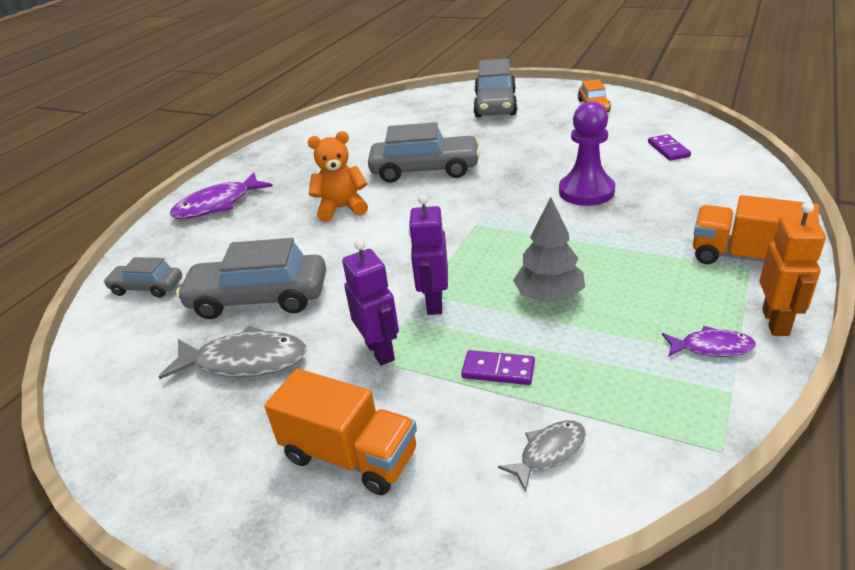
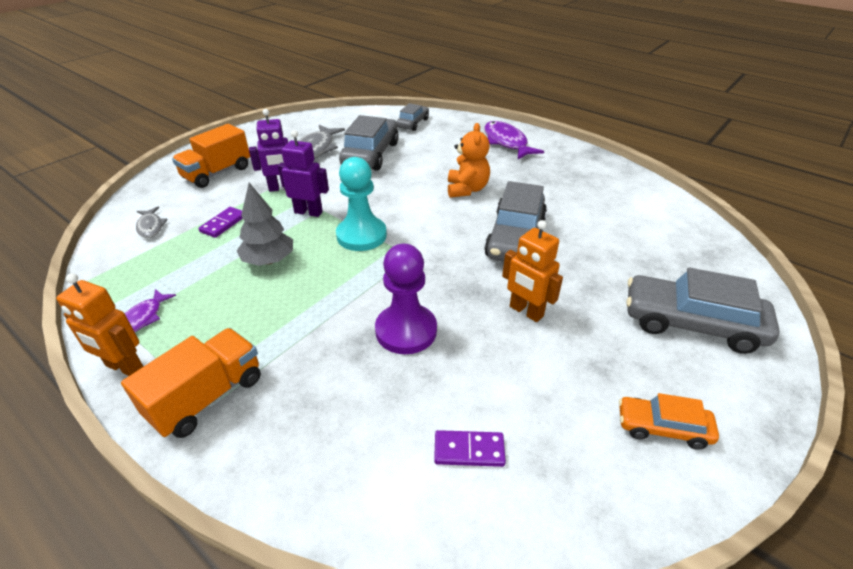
camera: 100 degrees right, 5 degrees up
none -> turquoise pawn [336,157,387,251]
none -> orange robot [502,220,563,322]

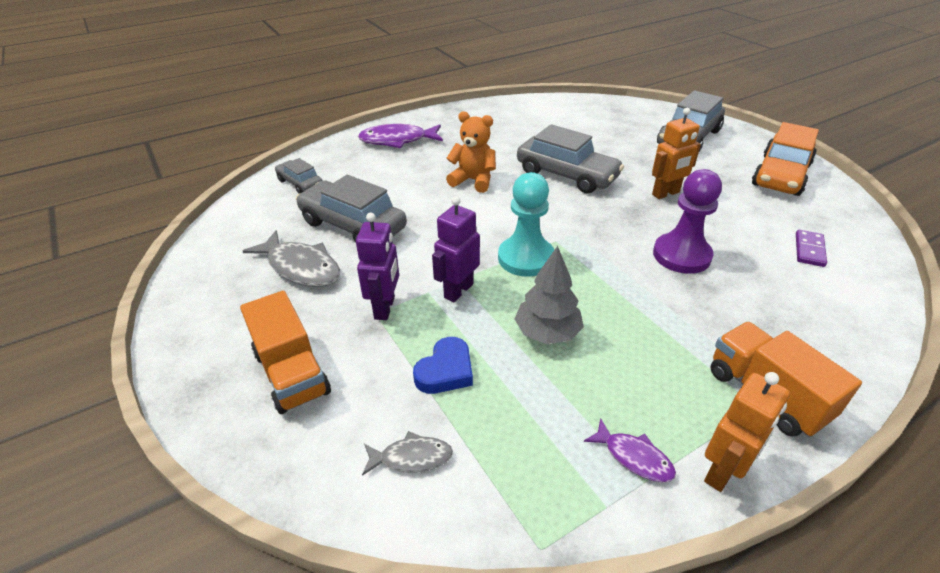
camera: 70 degrees left, 0 degrees up
purple domino [198,207,243,238] -> blue heart [413,337,473,394]
orange car [619,393,719,450] -> orange car [752,122,819,196], size x1.79

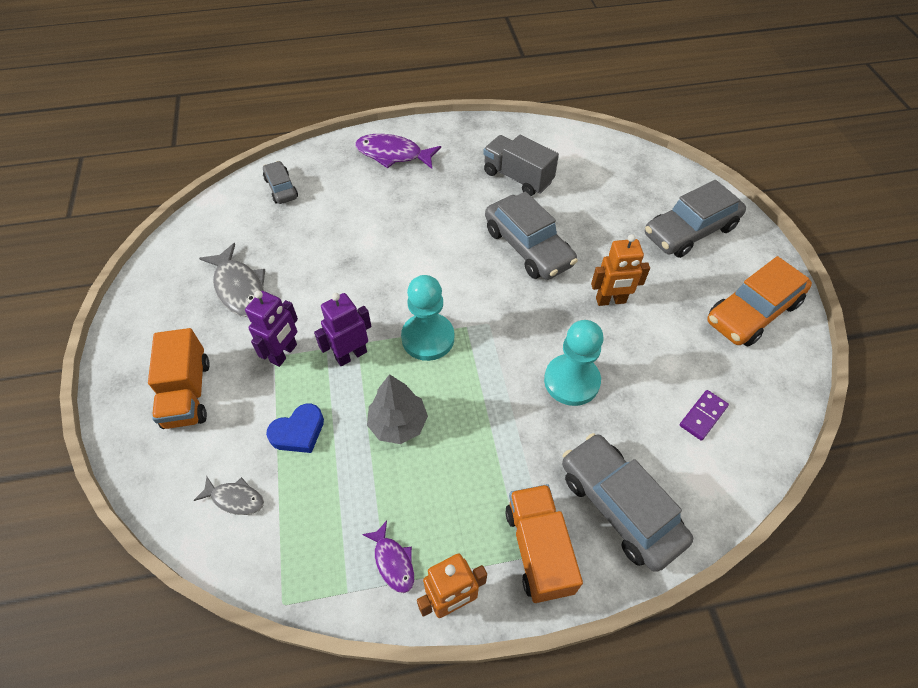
camera: 20 degrees right, 15 degrees up
grey car [296,175,407,242] -> grey car moved to [562,433,693,572]
orange teddy bear [446,111,496,193] -> none
purple pawn [653,169,722,274] -> turquoise pawn [544,320,603,406]
none -> grey truck [483,135,559,196]

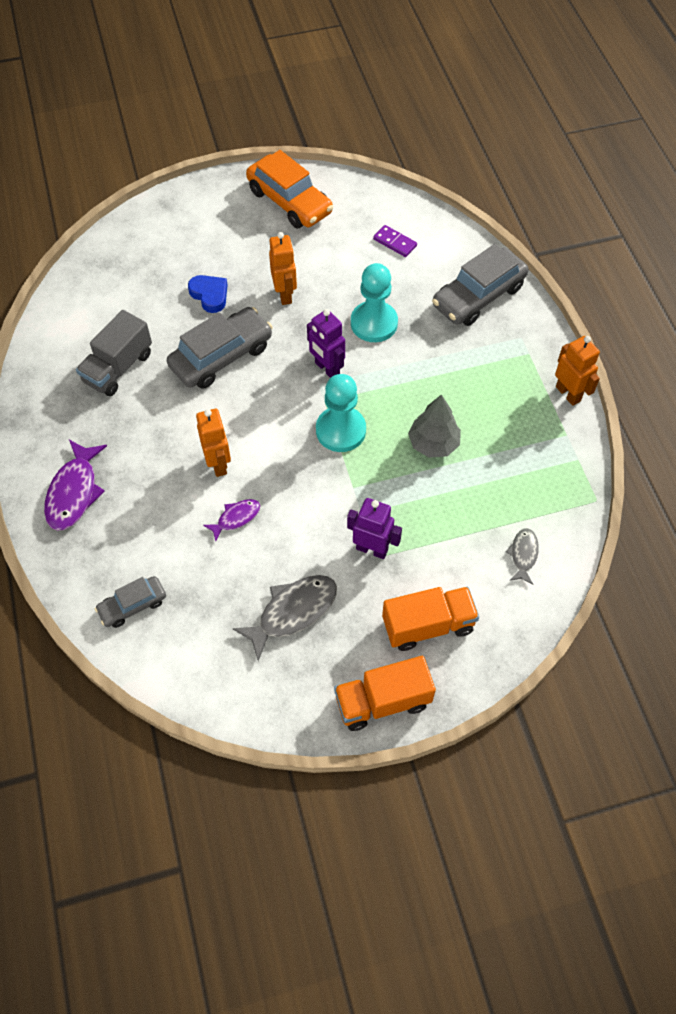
camera: 95 degrees left, 5 degrees up
blue heart [266,404,324,453] -> blue heart moved to [188,275,227,313]
purple robot [314,293,371,366] -> purple robot moved to [307,309,345,378]
purple fish [362,521,414,593] -> purple fish moved to [203,499,260,541]
orange truck [505,484,583,603] -> orange truck moved to [334,656,436,731]
grey car [645,180,746,258] -> none
none -> orange robot [196,409,231,477]

